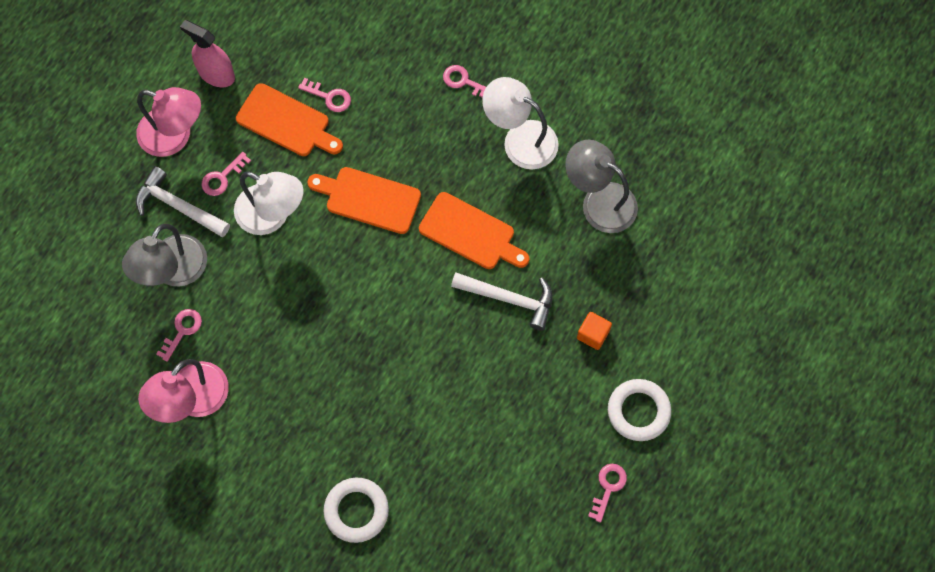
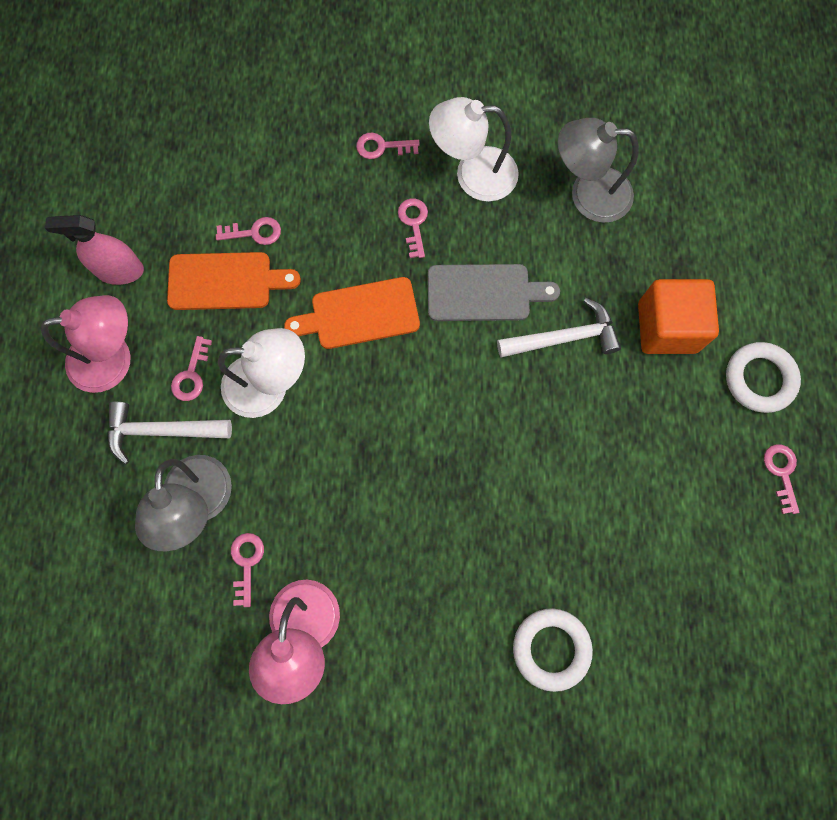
camera: 30 degrees left, 5 degrees up
orange cutting board [419,192,529,269] -> grey cutting board [428,264,560,321]
orange cube [577,312,612,350] -> orange cube [638,279,719,354], size x1.97
none -> pink key [398,198,428,258]

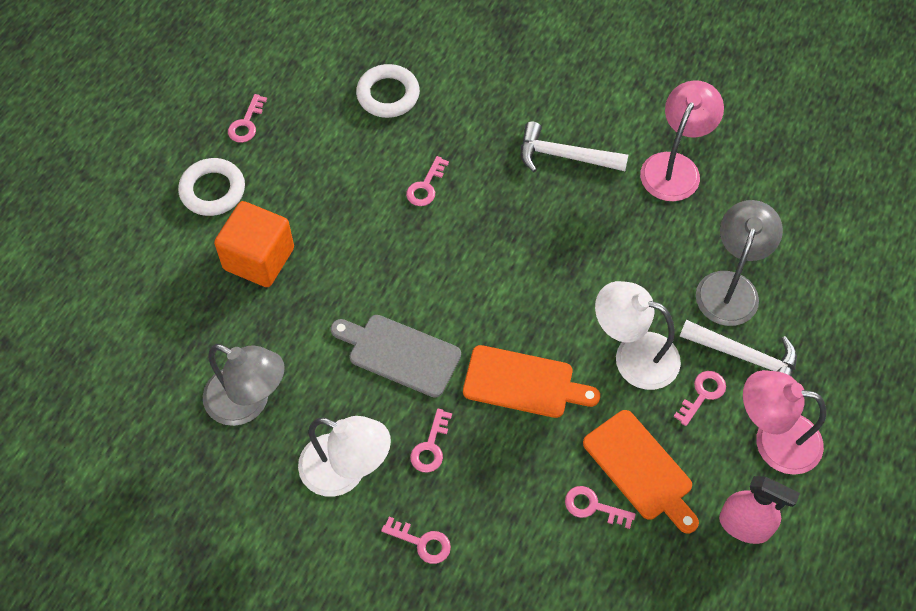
camera: 155 degrees left, 15 degrees down
orange cutting board [167,252,301,310] -> orange cutting board turned 150 degrees counterclockwise [583,410,699,534]
pink key [231,533,264,607] -> pink key moved to [406,156,449,206]
white hammer [497,298,621,357] -> white hammer moved to [521,121,628,172]
white ring [513,608,593,692] -> white ring moved to [356,64,420,118]

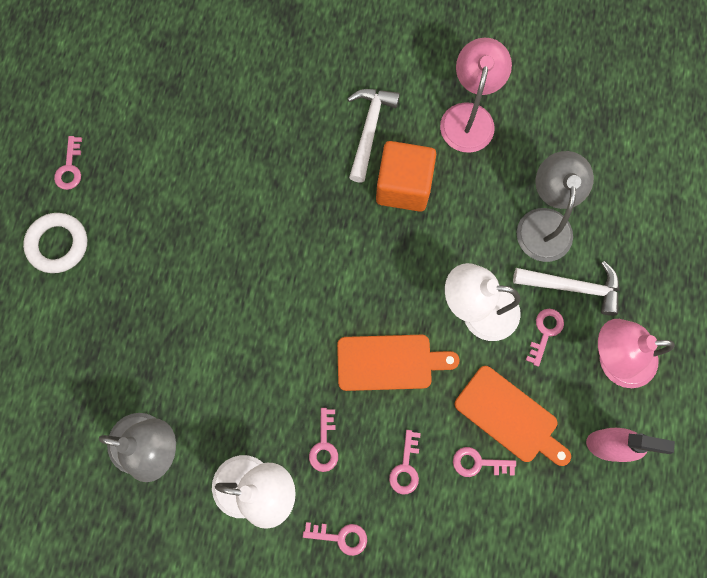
camera: 15 degrees left, 15 degrees up
orange cube [214,201,294,287] -> orange cube moved to [376,141,436,212]
grey cutting board [331,315,461,398] -> none
white ring [356,64,420,118] -> none
pink key [406,156,449,206] -> pink key moved to [389,430,421,494]
white hammer [521,121,628,172] -> white hammer turned 105 degrees clockwise [347,89,400,183]

